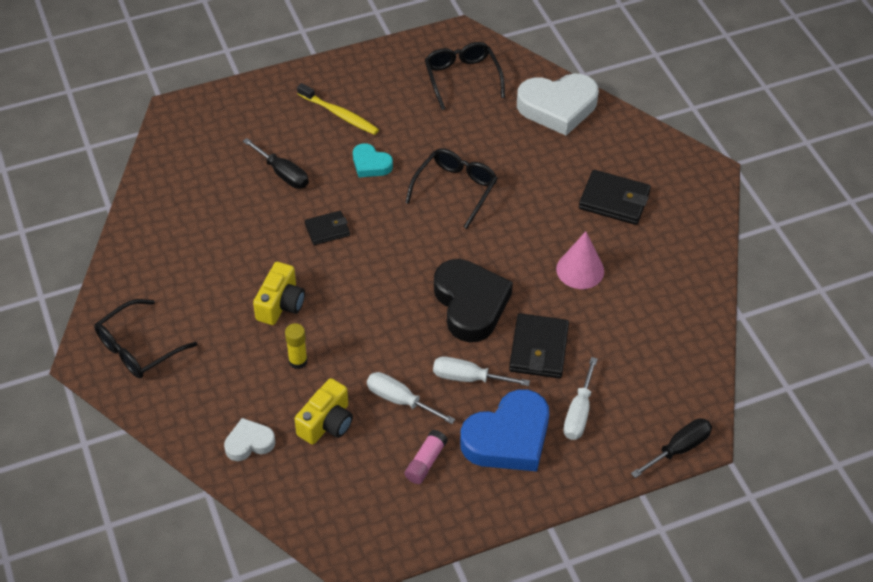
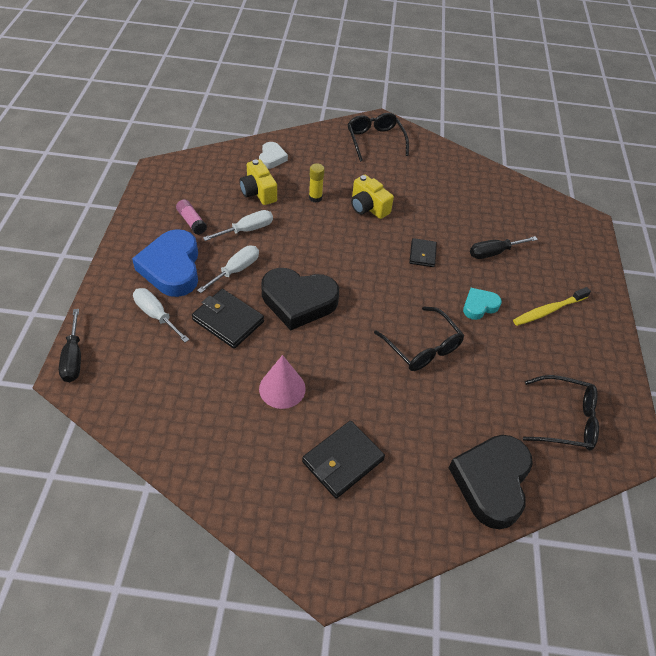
camera: 115 degrees right, 0 degrees up
white heart [517,73,599,136] -> black heart [448,435,533,529]

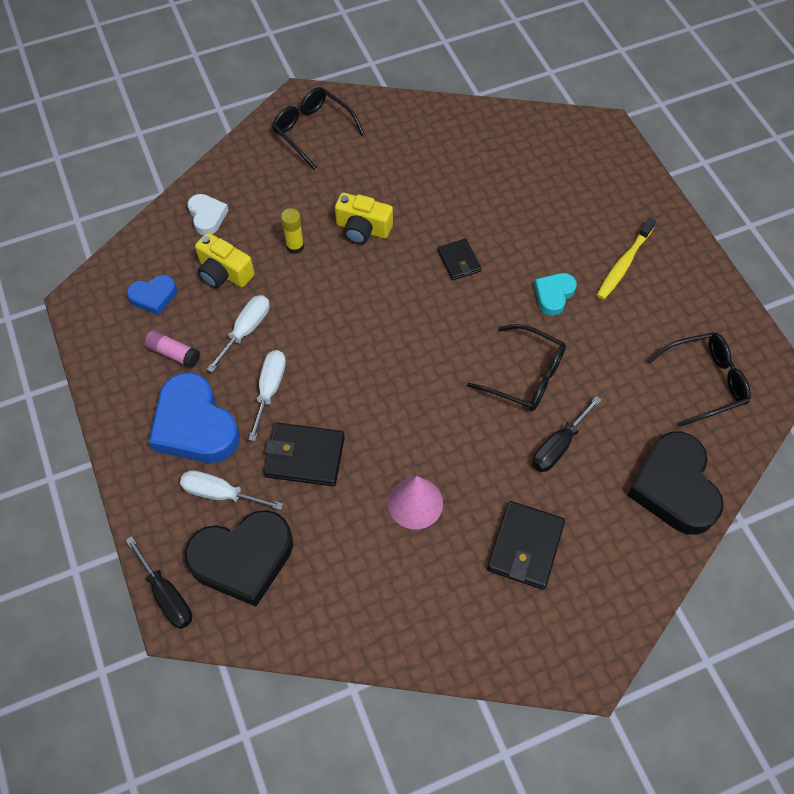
camera: 25 degrees left, 10 degrees up
black heart [261,268,339,331] -> black heart moved to [184,510,293,607]
black screwdriver [470,236,538,259] -> black screwdriver moved to [532,396,602,472]
none -> blue heart [127,275,177,315]

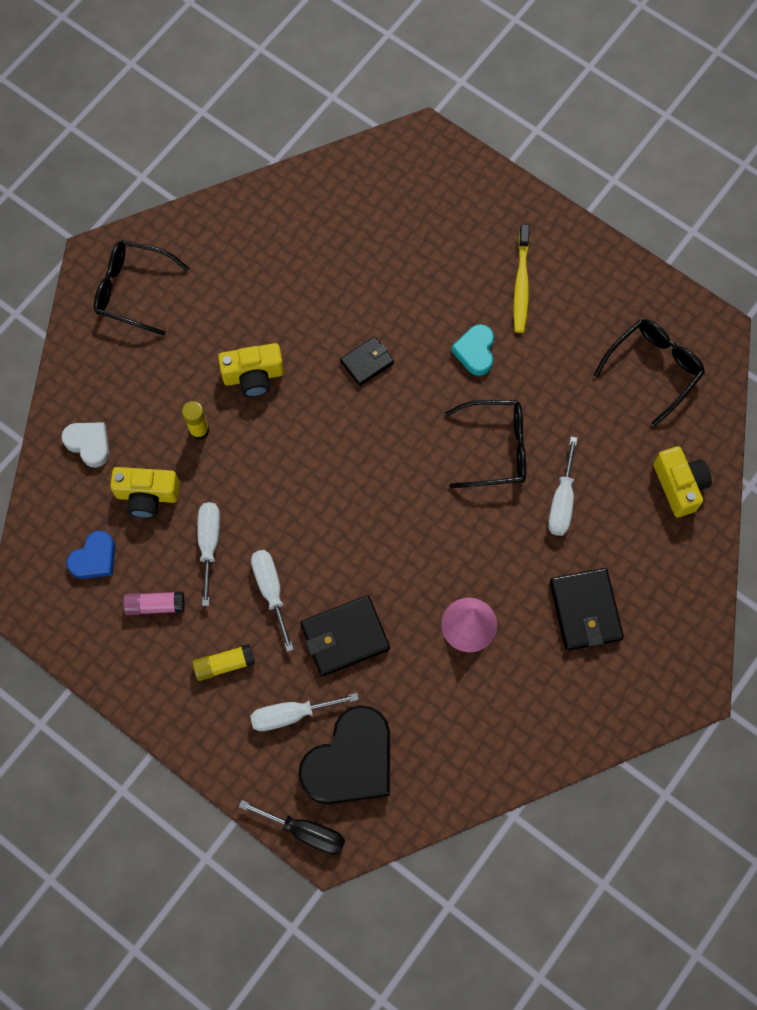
camera: 30 degrees left, 10 degrees up
blue heart [149,372,240,463] -> yellow glue stick [192,644,255,681]
black wallet [438,239,481,280] -> black wallet turned 75 degrees counterclockwise [340,336,394,386]
black screwdriver [532,396,602,472] -> white screwdriver [548,436,577,536]
black heart [627,431,724,535] -> yellow camera [653,446,712,517]

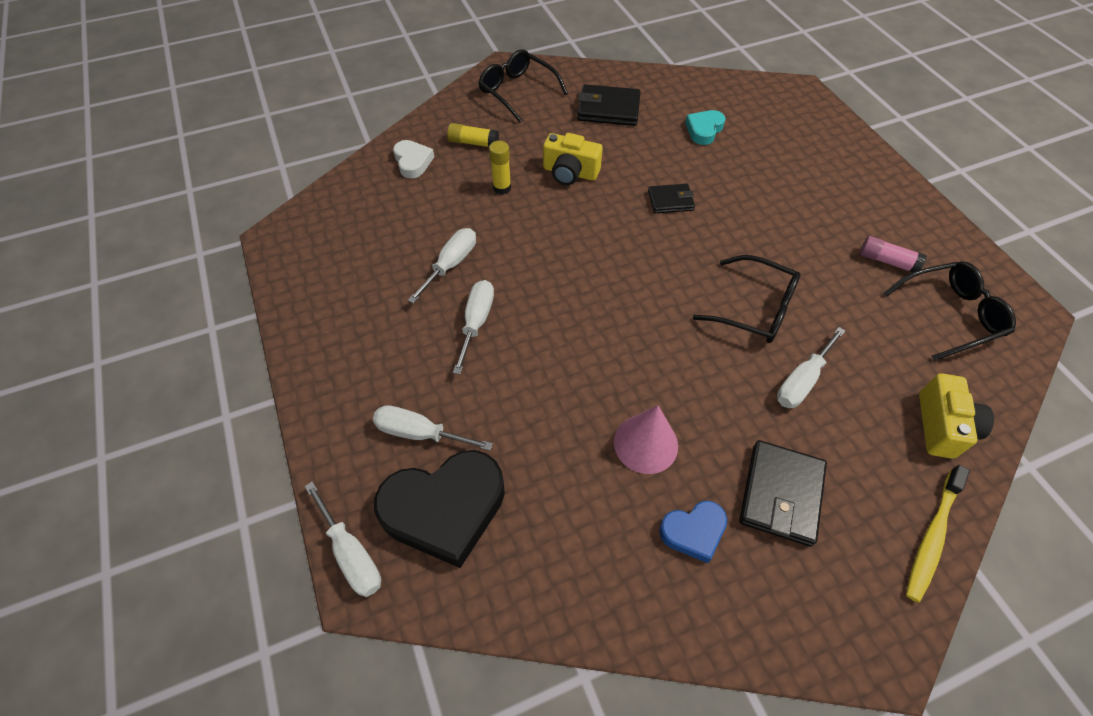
camera: 30 degrees right, 15 degrees down
blue heart [66,530,115,579] -> blue heart moved to [659,501,727,563]
yellow camera [110,467,180,518] -> none
pink glue stick [123,591,185,615] -> pink glue stick moved to [860,236,927,272]
yellow glue stick [192,644,255,681] -> yellow glue stick moved to [447,123,499,147]
black screwdriver [239,800,345,855] -> white screwdriver [305,481,381,597]
black wallet [300,595,390,676] -> black wallet moved to [577,84,641,126]
turquoise heart [451,324,494,376] -> turquoise heart moved to [685,110,726,145]
yellow toothbrush [513,224,530,333] -> yellow toothbrush moved to [906,465,970,603]

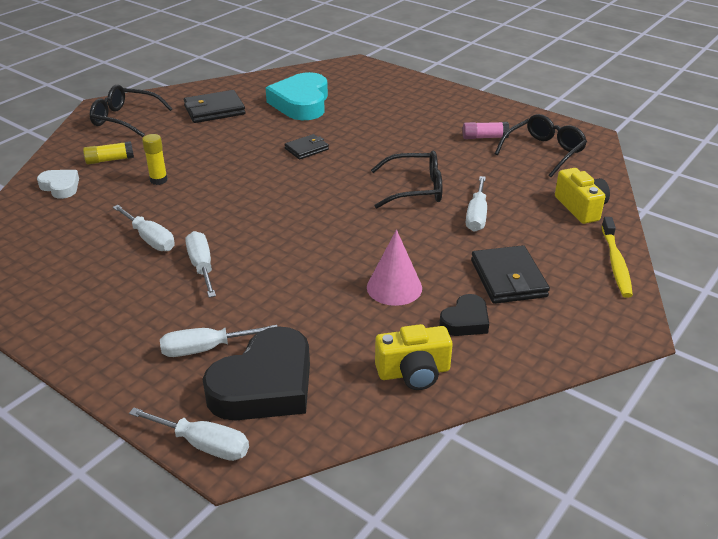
camera: 30 degrees left, 20 degrees down
white screwdriver [408,228,476,304] -> white screwdriver turned 135 degrees clockwise [113,205,175,251]
yellow camera [543,133,603,185] -> yellow camera moved to [375,324,453,390]
blue heart [659,501,727,563] -> black heart [439,294,489,336]
turquoise heart [685,110,726,145] -> turquoise heart [266,72,328,120], size x1.92

